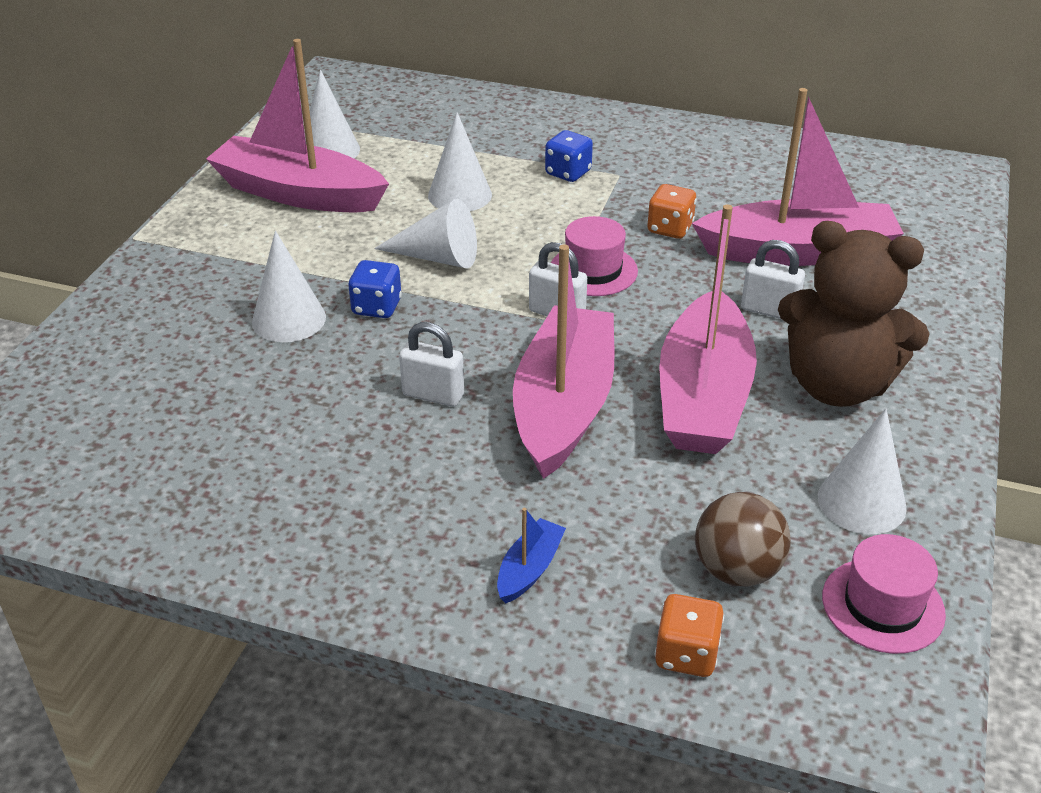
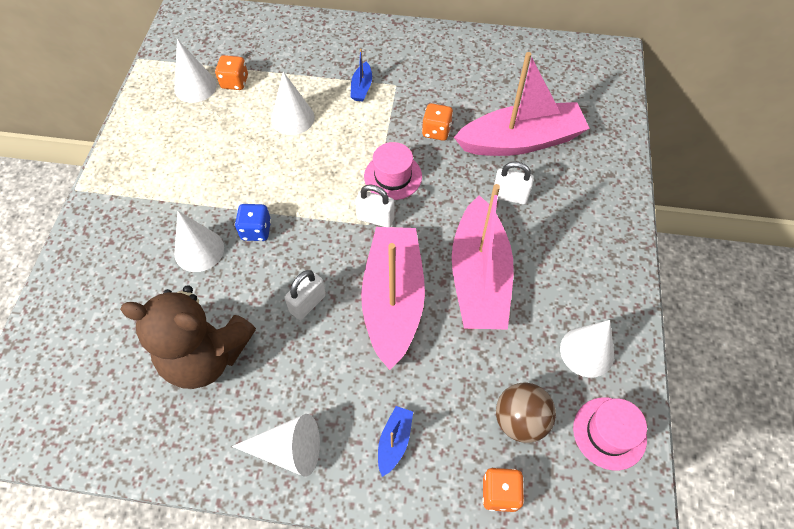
camera: 10 degrees left, 20 degrees up
pink boat [206,39,389,212] -> none
white cone [374,199,477,269] -> white cone moved to [232,414,320,477]
white padlock [399,322,464,407] -> white padlock turned 60 degrees counterclockwise [285,270,326,320]
blue dice [545,130,593,182] -> blue boat [351,49,372,102]
brown teddy bear [778,221,930,407] -> brown teddy bear moved to [120,285,256,389]
none -> orange dice [215,55,248,90]

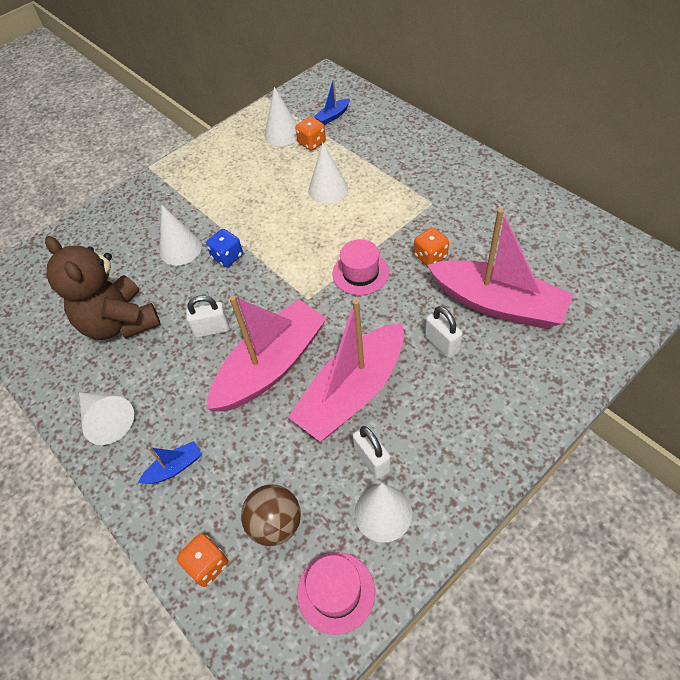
camera: 45 degrees right, 5 degrees down
blue boat [351,49,372,102] -> blue boat moved to [314,79,350,125]
white padlock [355,184,394,227] -> white padlock moved to [353,426,391,479]

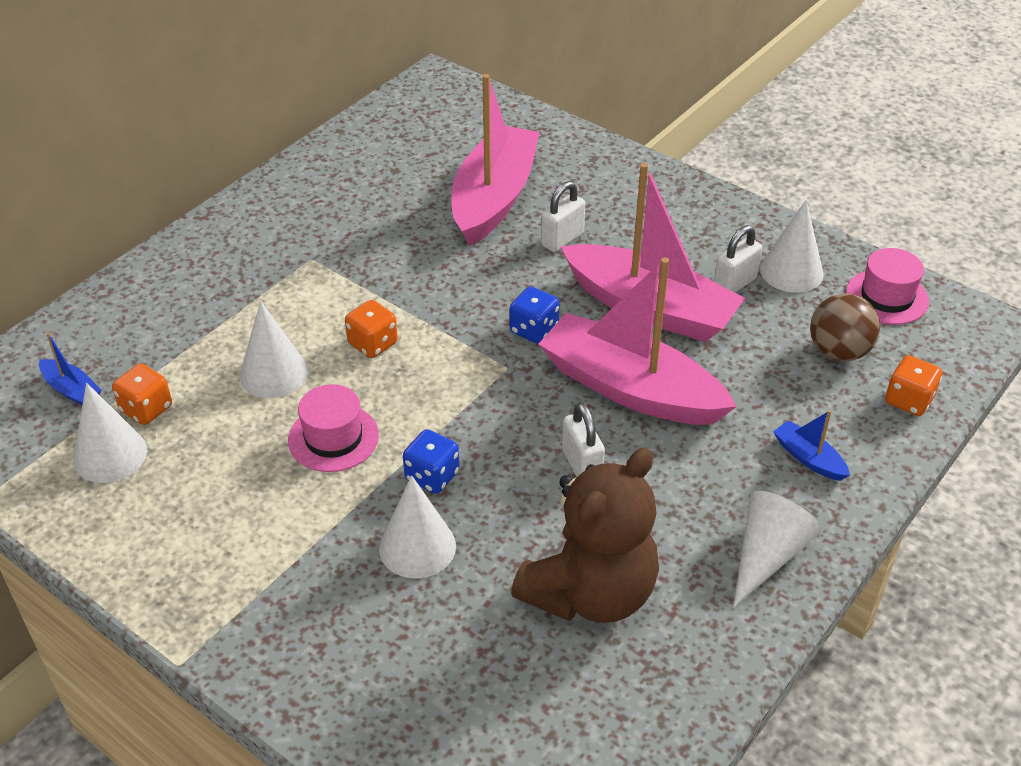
camera: 105 degrees left, 10 degrees down
pink hat [333,239,389,295] -> pink hat moved to [288,384,379,472]
orange dice [414,227,449,266] -> orange dice moved to [345,300,398,358]
none -> blue dice [509,287,559,344]

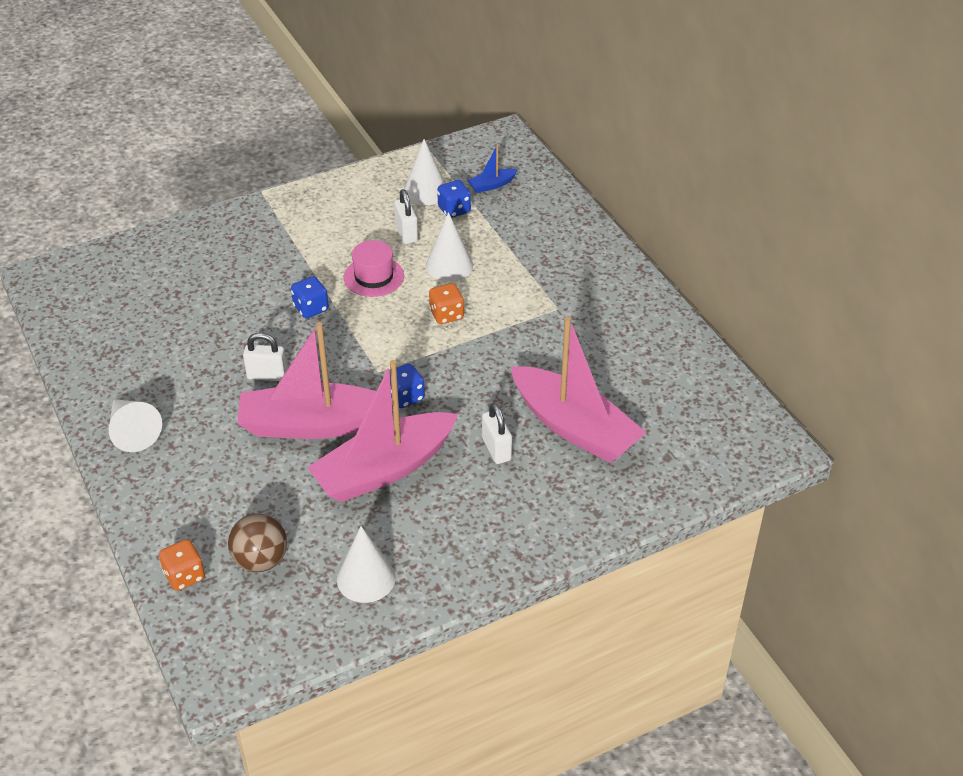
camera: 115 degrees right, 0 degrees up
orange dice [112,364,172,425] -> blue dice [437,180,471,218]
white cone [379,475,456,579] -> none
brown teddy bear [511,447,659,623] -> none
pink boat [538,257,737,425] -> pink boat turned 150 degrees counterclockwise [237,322,393,439]
white padlock [714,225,762,293] -> white padlock moved to [394,189,418,244]
blue boat [773,410,850,481] -> none
pink hat [846,248,929,325] -> none

